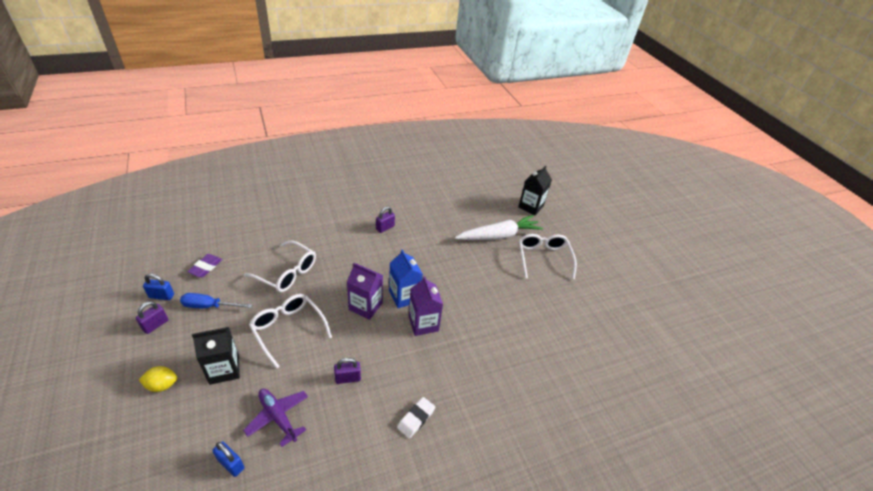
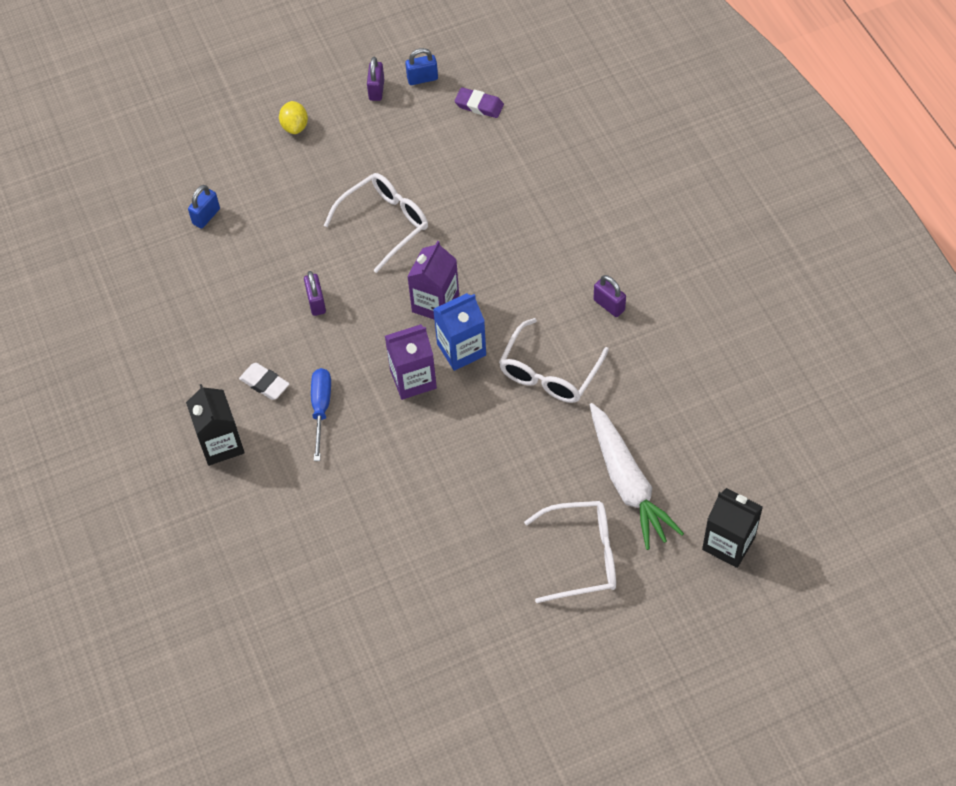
camera: 95 degrees right, 15 degrees up
purple padlock [136,301,169,334] -> purple padlock turned 60 degrees clockwise [367,57,384,101]
blue padlock [143,274,174,300] -> blue padlock turned 75 degrees clockwise [405,48,438,85]
blue screwdriver [180,293,252,308] -> blue screwdriver moved to [311,368,331,461]
black carton [192,327,240,385] -> black carton moved to [186,384,245,466]
purple plane [243,389,308,447] -> none
white glasses [244,240,316,292] -> white glasses moved to [499,318,609,403]

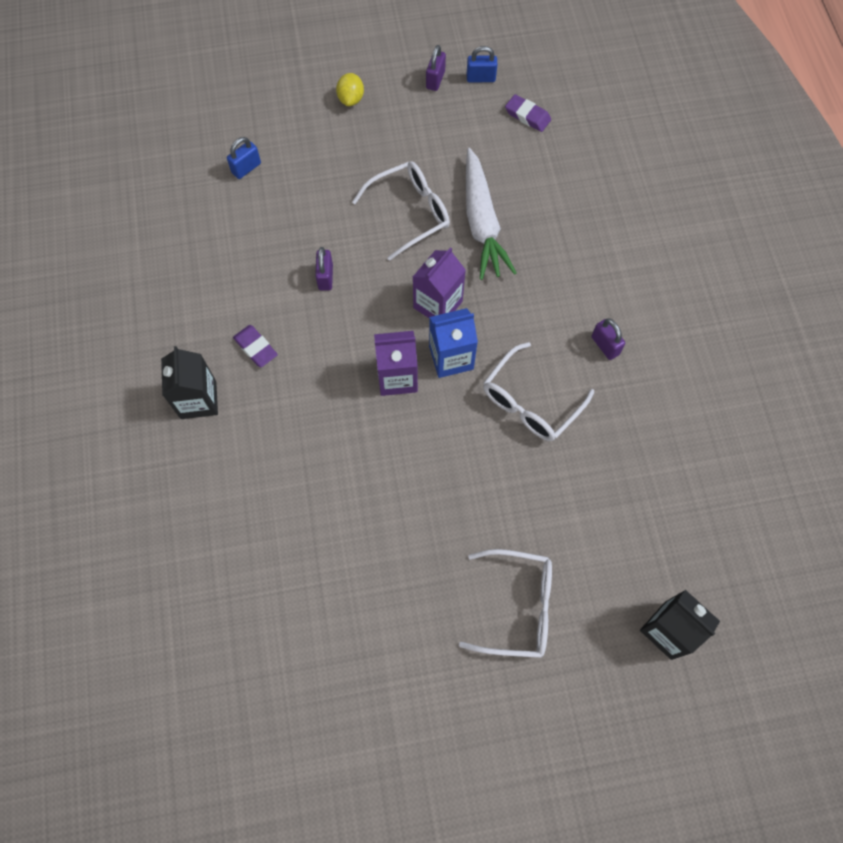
camera: 10 degrees right, 10 degrees up
white eraser [239,363,289,400] -> purple eraser [233,325,278,367]
blue screwdriver [311,368,331,461] -> none
white carrot [590,403,684,550] -> white carrot moved to [466,148,517,280]

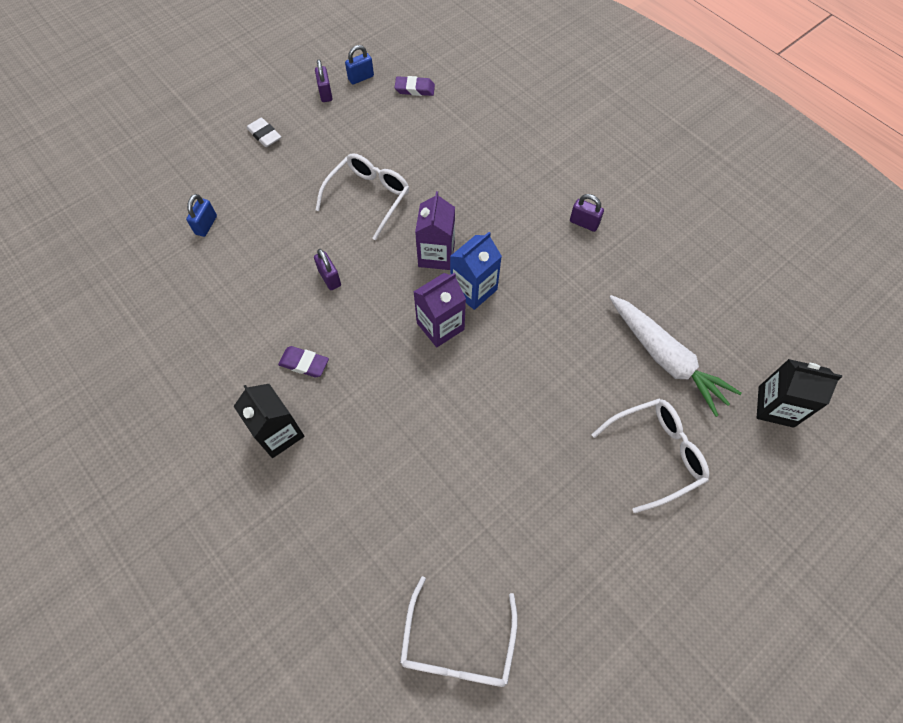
camera: 30 degrees left, 5 degrees down
yellow lemon [336,73,364,106] -> white eraser [246,118,281,147]
white carrot [466,148,517,280] -> white carrot moved to [609,295,742,417]
white glasses [483,342,594,441] -> white glasses moved to [400,576,518,687]

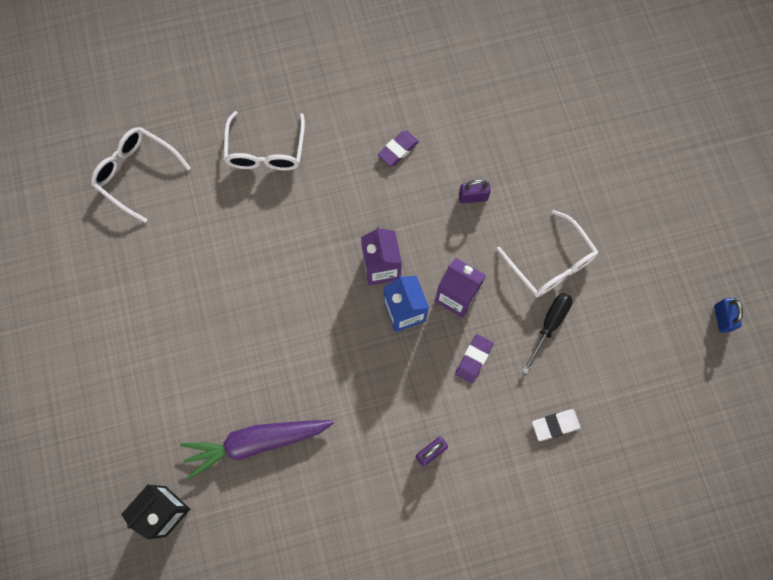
camera: 115 degrees right, 10 degrees up
blue padlock [186,194,217,237] -> none
black carton [233,384,305,458] -> none
white eraser [246,118,281,147] -> white eraser moved to [532,409,580,441]
purple padlock [315,60,332,102] -> none
purple eraser [394,76,435,96] -> purple eraser moved to [455,334,494,383]
white glasses [592,399,709,513] -> white glasses moved to [223,111,305,170]
white carrot [609,295,742,417] -> purple carrot [180,420,334,480]
none -> black screwdriver [522,293,572,374]

